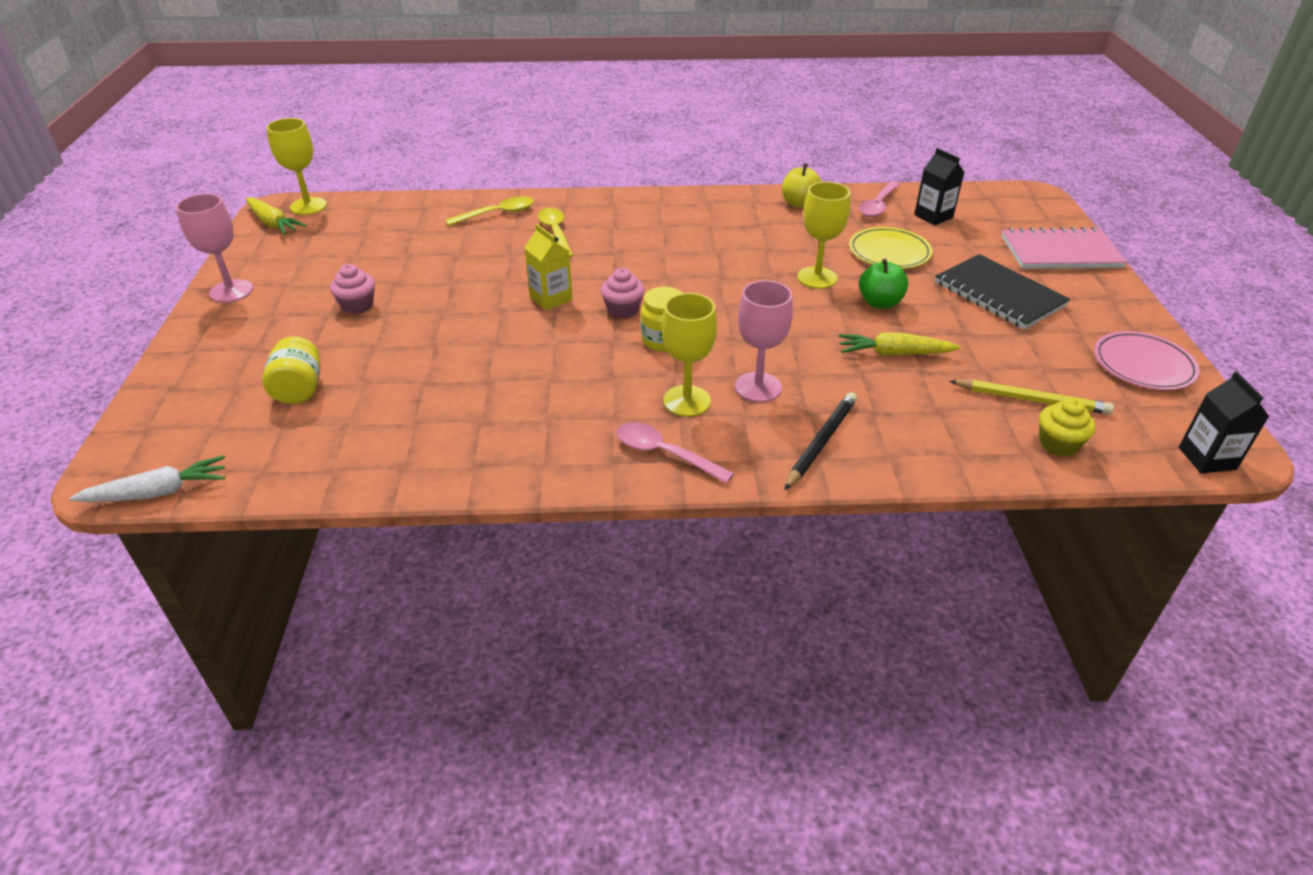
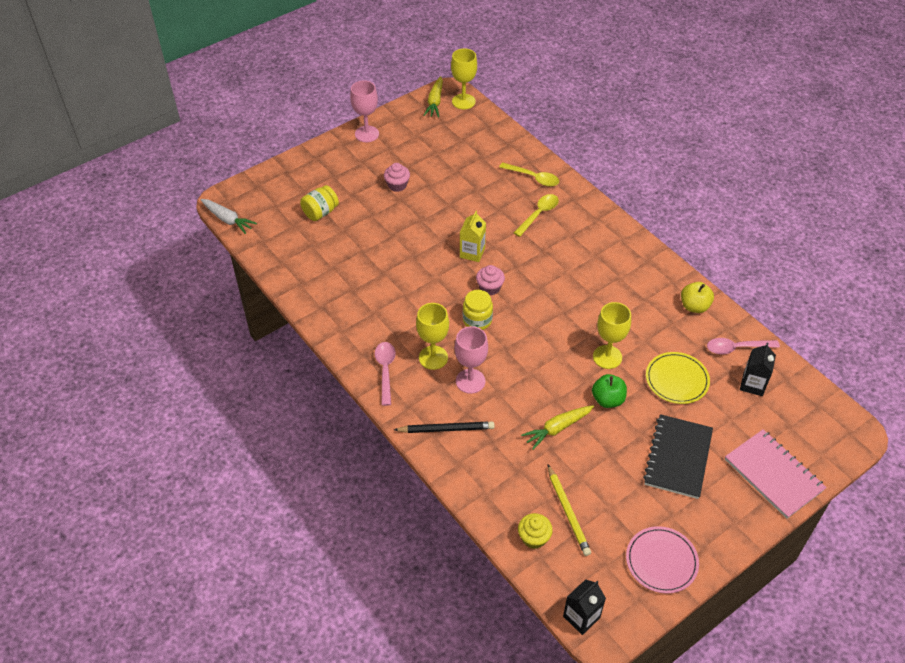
camera: 55 degrees right, 10 degrees up
yellow carrot [839,332,961,356] -> yellow carrot turned 90 degrees counterclockwise [521,405,594,450]

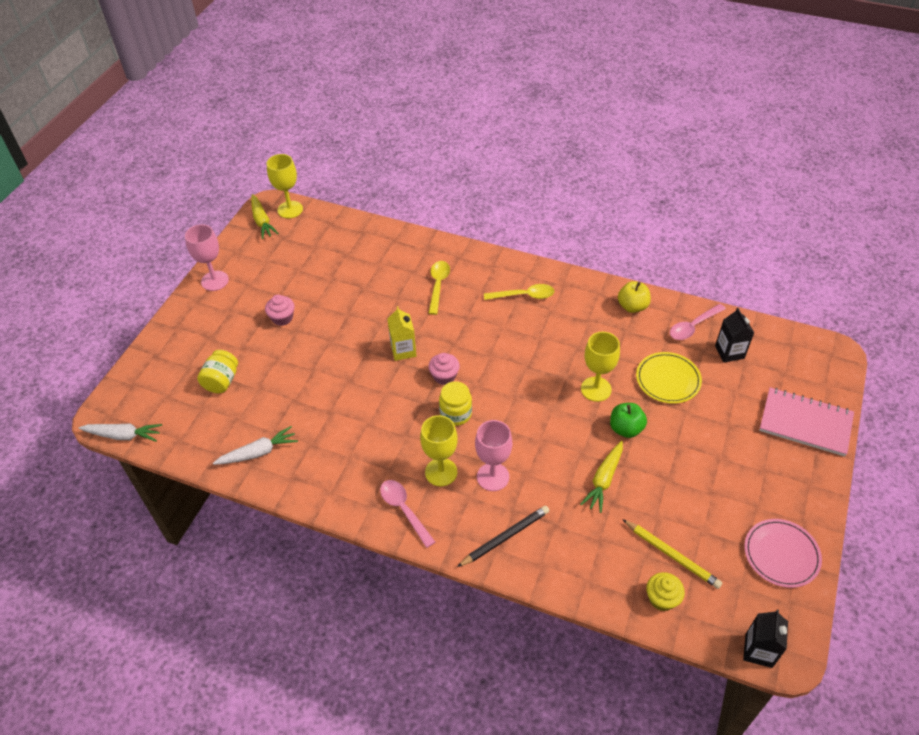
camera: 30 degrees left, 0 degrees up
yellow spoon [499,162,559,187] -> yellow spoon moved to [484,284,555,300]
black notebook [643,414,713,499] -> none
none -> white carrot [213,426,298,465]

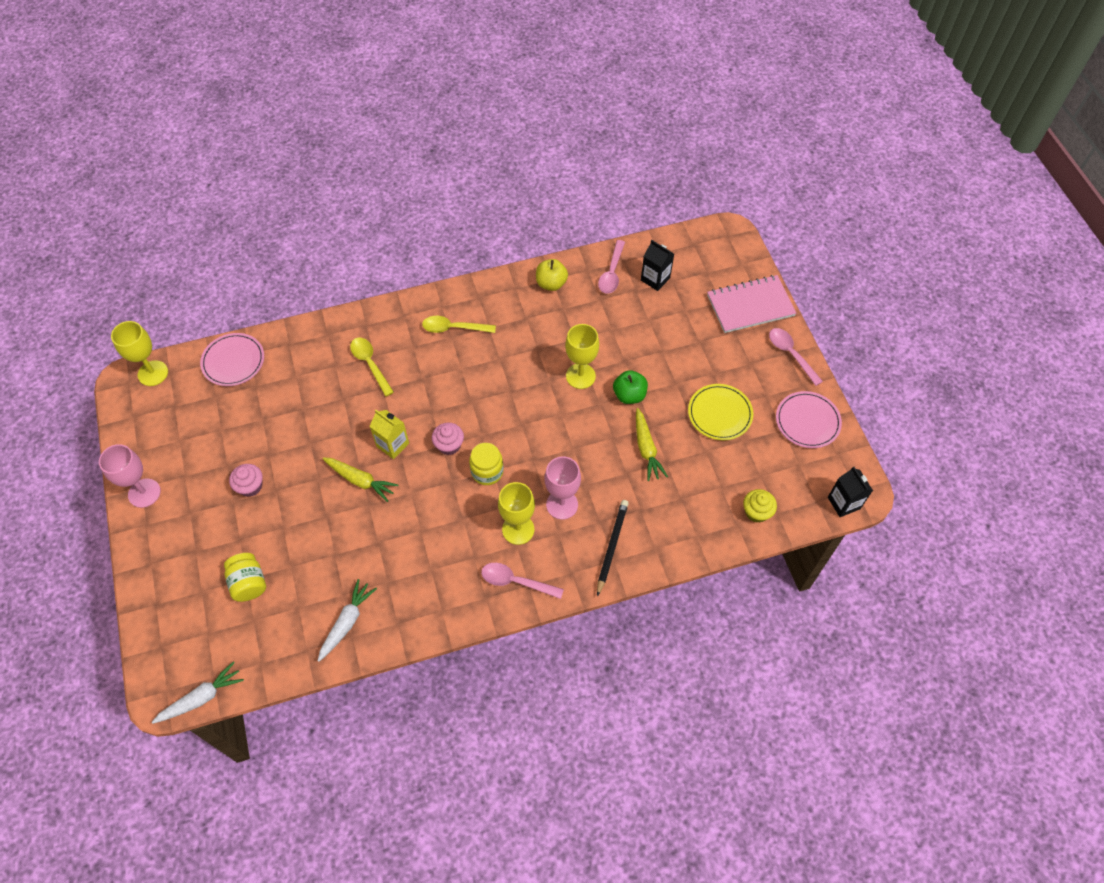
camera: 40 degrees left, 10 degrees up
yellow carrot [251,194,279,239] -> yellow carrot moved to [322,457,398,502]
yellow spoon [484,284,555,300] -> yellow spoon turned 135 degrees counterclockwise [422,316,496,333]
yellow pencil [622,519,722,589] -> none
yellow plate [636,352,702,404] -> yellow plate moved to [688,384,753,440]
none -> pink plate [200,333,264,386]
none -> pink spoon [769,328,823,386]

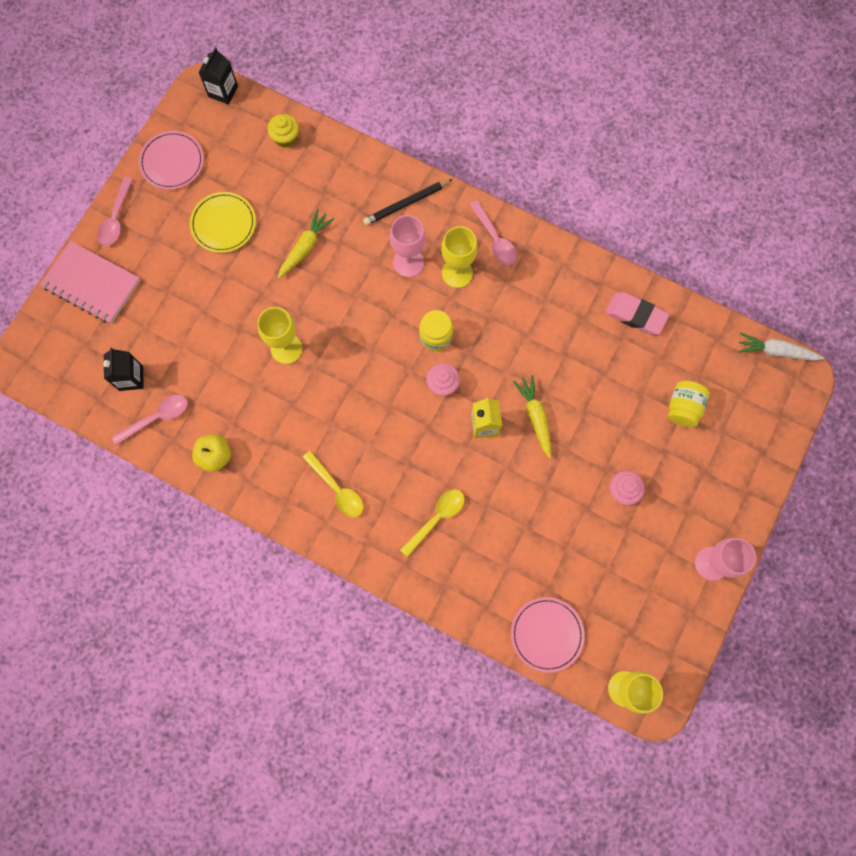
camera: 135 degrees left, 15 degrees up
white carrot [318,579,377,662] -> pink eraser [605,292,669,335]
yellow spoon [350,338,394,397] -> yellow spoon turned 150 degrees counterclockwise [400,489,465,557]
green apple [613,370,648,404] -> none

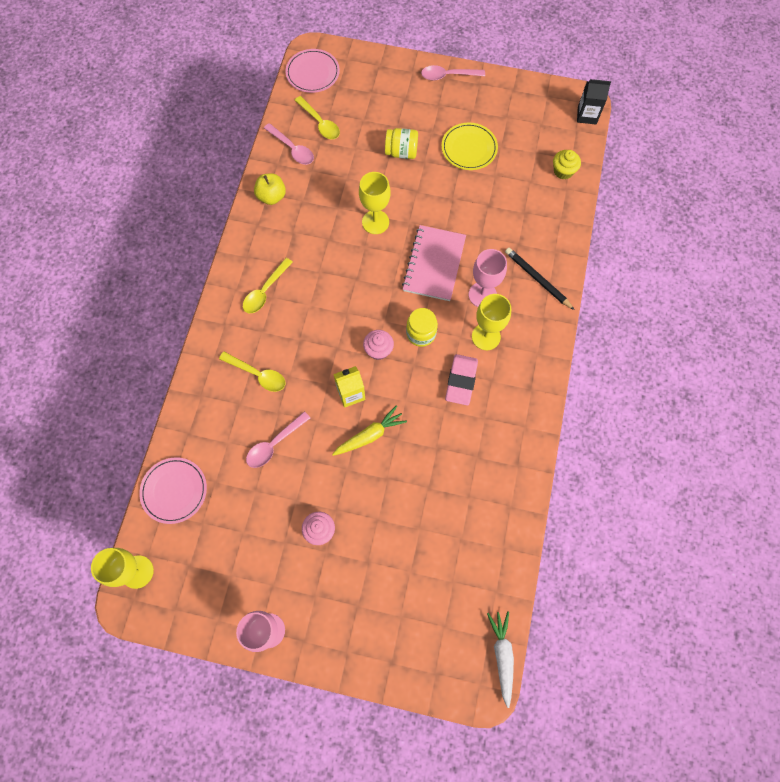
camera: 75 degrees right, 5 degrees down
pink notebook [40,241,140,324] -> pink notebook moved to [402,225,466,301]
black carton [104,348,144,391] -> yellow spoon [294,96,340,139]
pink plate [139,131,204,190] -> pink plate moved to [285,49,340,93]
yellow carrot [278,209,334,278] -> none
pink spoon [469,200,517,265] -> pink spoon moved to [246,411,310,468]
pink eraser [605,292,669,335] -> pink eraser moved to [445,354,478,405]
yellow jar [668,381,710,427] -> yellow jar moved to [385,128,418,159]

